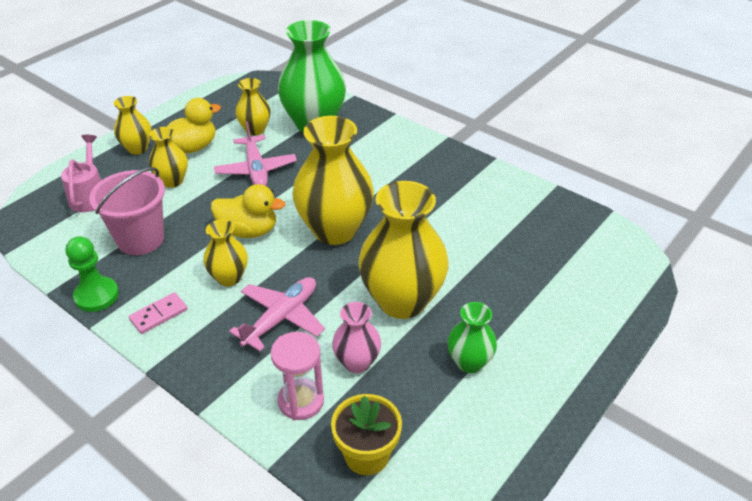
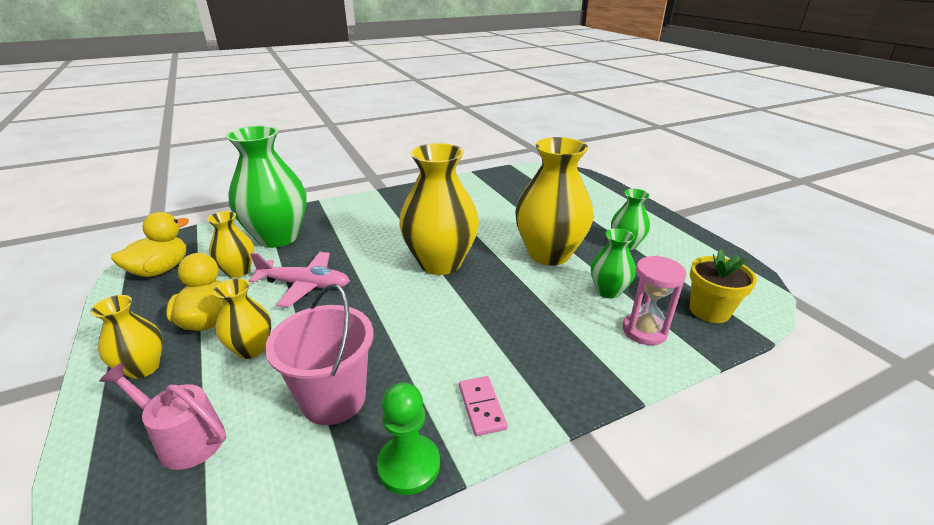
camera: 65 degrees left, 10 degrees down
yellow vase [203,220,248,286] -> none
yellow duck [211,184,285,238] -> yellow duck moved to [111,212,189,277]
pink plane [229,277,325,351] -> none
pink vase [332,302,381,373] -> green vase [591,228,636,298]

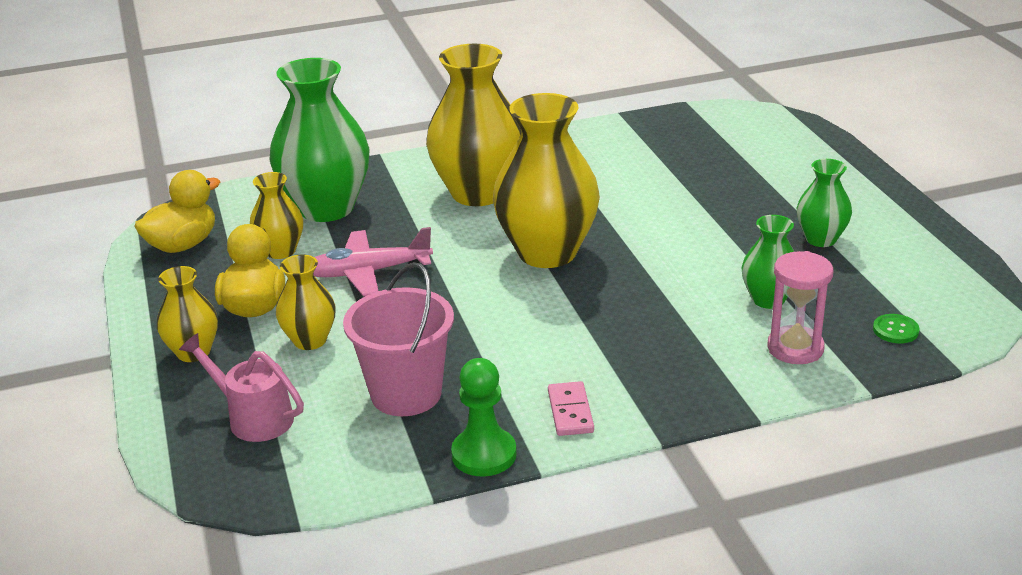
camera: 10 degrees right, 0 degrees up
pink plane [249,252,350,307] -> pink plane turned 150 degrees clockwise [313,227,433,297]
yellow vase [515,137,593,266] -> yellow vase moved to [426,44,521,206]
yellow flower pot [690,249,757,323] -> green button [873,314,919,343]

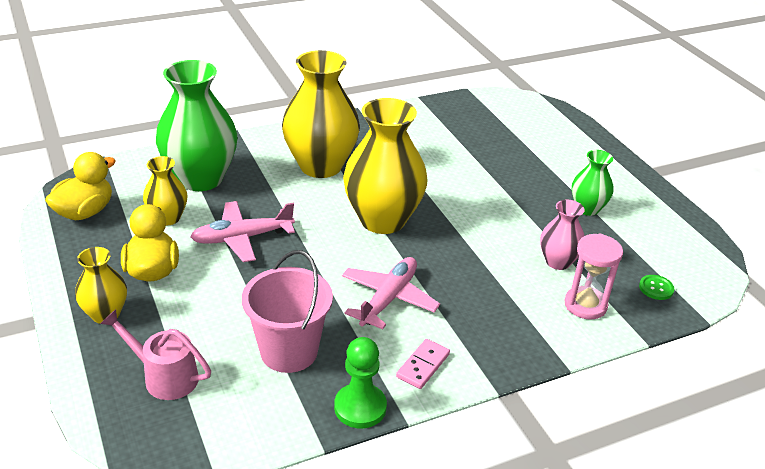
camera: 10 degrees left, 5 degrees up
yellow vase [276,255,336,350] -> none
pink domino [548,381,594,436] -> pink domino turned 45 degrees clockwise [396,339,450,389]
green vase [741,215,794,309] -> pink vase [540,200,585,270]
none -> pink plane [342,257,440,329]

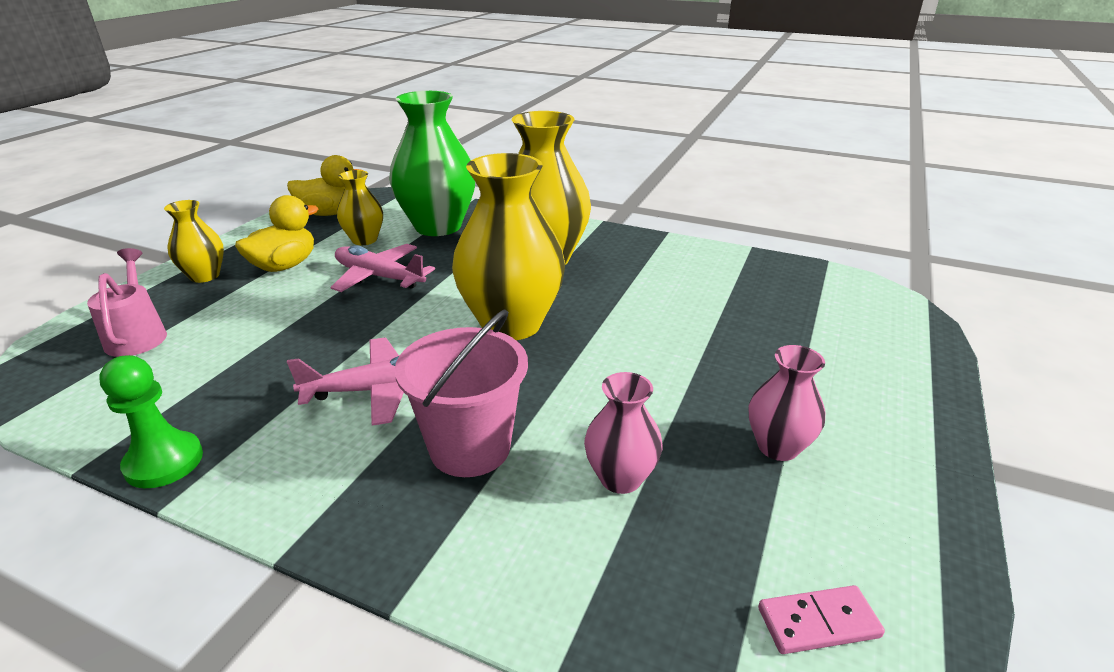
camera: 50 degrees right, 5 degrees down
pink bucket [242,250,333,373] -> pink bucket moved to [395,309,528,477]
pink domino [396,339,450,389] -> pink domino moved to [758,585,885,654]
pink hourglass [564,234,623,320] -> none
green vase [572,150,613,216] -> pink vase [749,345,825,461]
green button [639,275,674,300] -> none

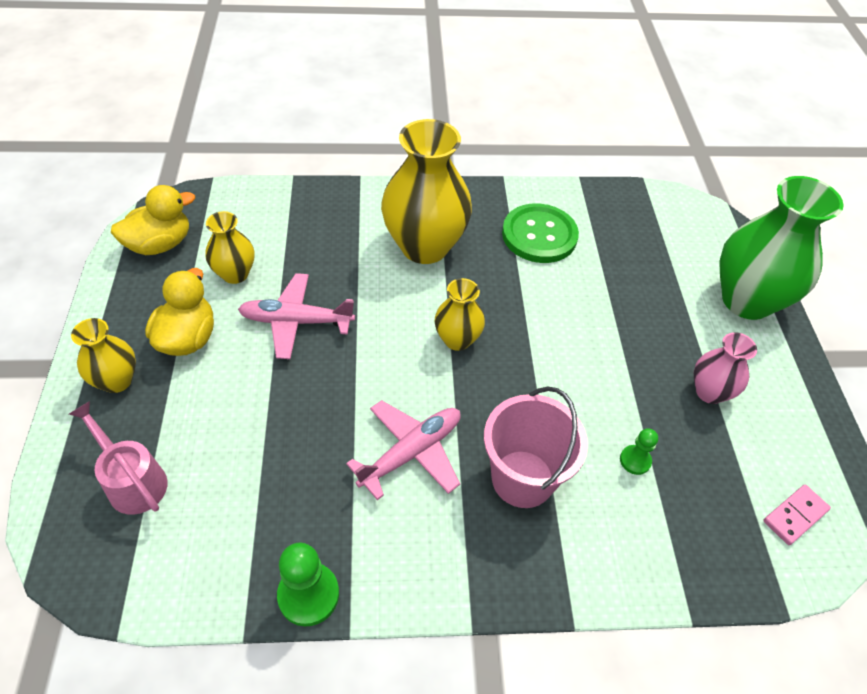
camera: 30 degrees left, 20 degrees up
green vase [389,91,475,236] -> green vase moved to [719,176,844,320]
yellow vase [452,153,565,340] -> yellow vase [435,278,485,351], size x0.52
pink vase [584,372,663,494] -> green pawn [620,428,658,475]
none -> green button [502,203,579,263]

